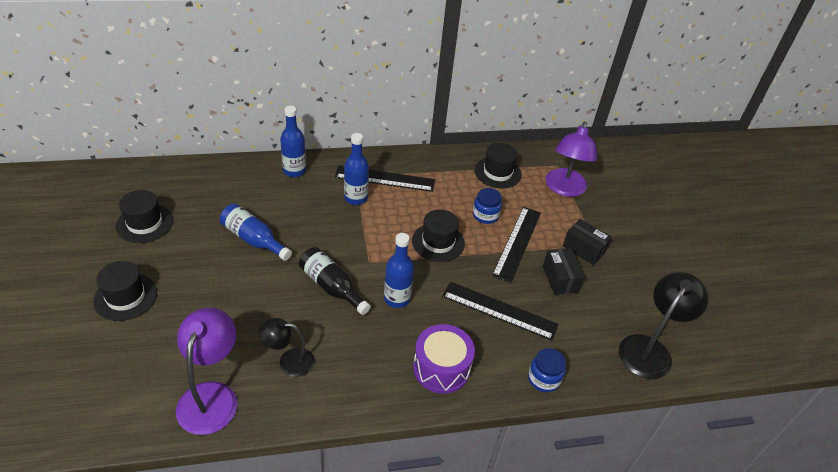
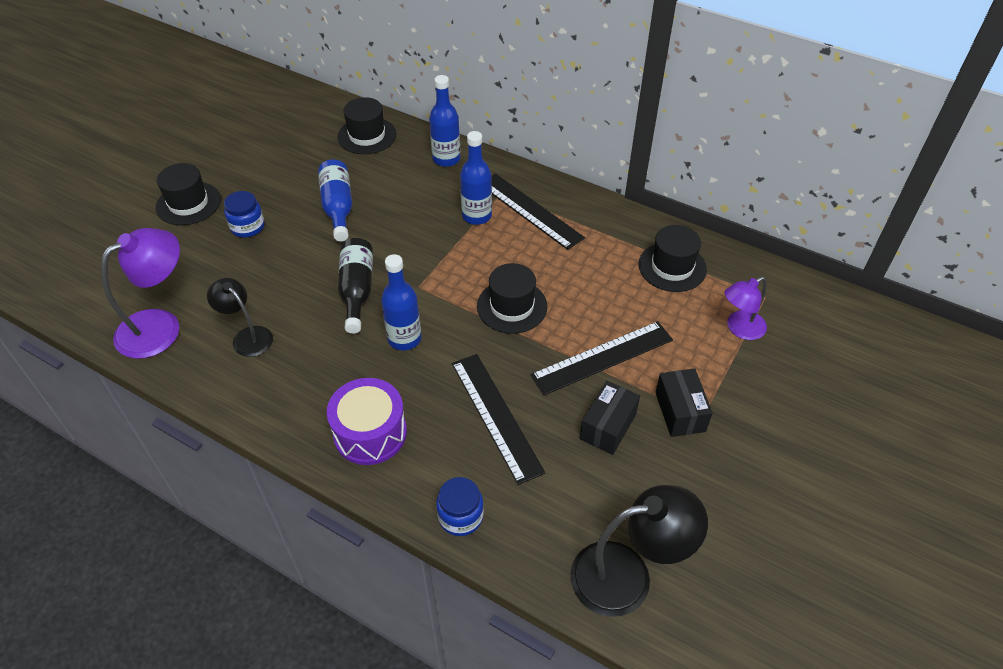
camera: 45 degrees right, 5 degrees up
black hat [116,190,173,243] -> black hat moved to [338,97,396,154]
blue jar [473,188,502,224] -> blue jar moved to [224,191,265,238]
purple lamp [546,121,597,197] -> purple lamp [724,276,767,340], size x0.62

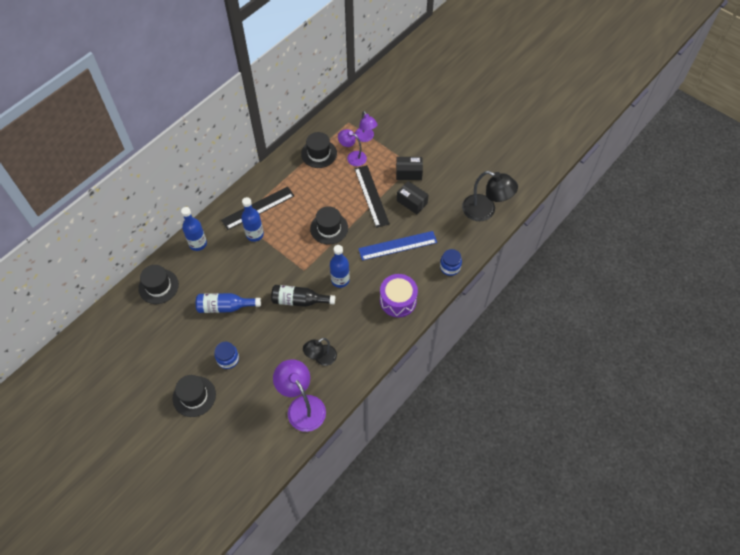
camera: 80 degrees left, 10 degrees up
black ruler [452,354,545,485] -> blue ruler [358,231,437,261]
black lamp [570,485,708,617] -> black lamp turned 120 degrees clockwise [462,171,518,221]
none -> purple lamp [338,129,367,166]

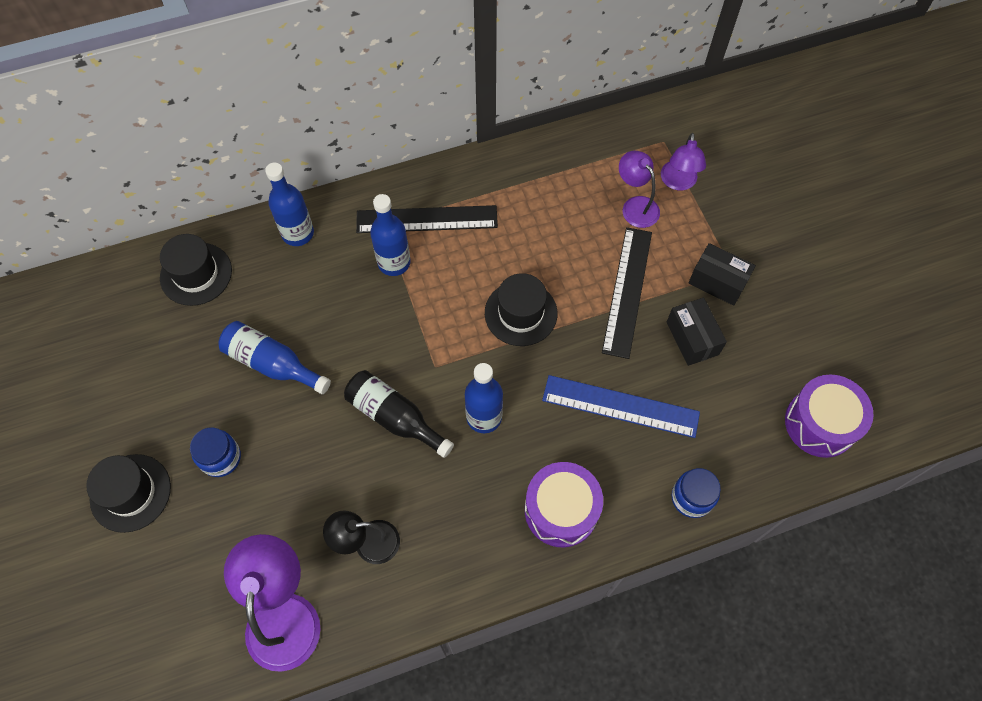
camera: 30 degrees right, 5 degrees up
black hat [301,132,337,168] -> none
black lamp [462,171,518,221] -> purple drum [785,375,874,458]

